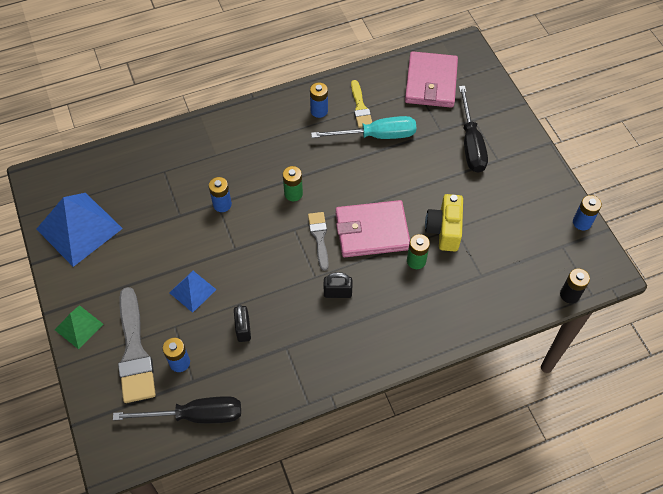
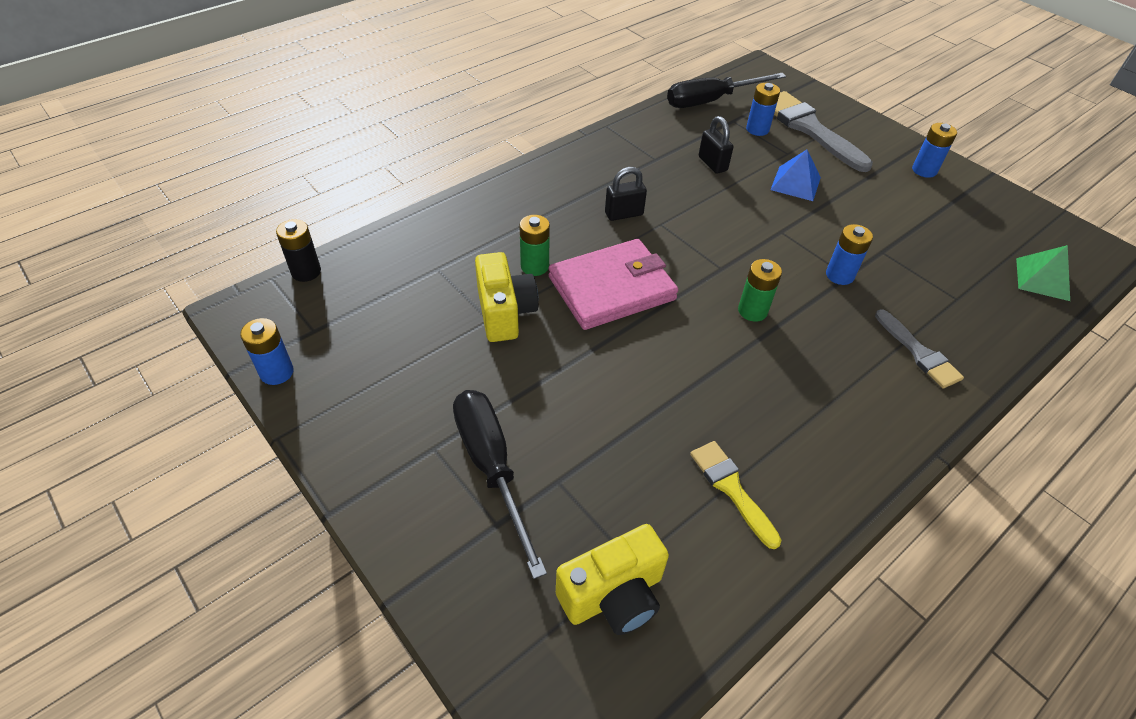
camera: 160 degrees right, 10 degrees down
blue pyramid [36,193,123,267] -> none
green pyramid [55,305,103,349] -> green pyramid moved to [1016,245,1070,301]
grey brush [308,212,329,271] -> grey brush moved to [875,309,964,388]
blue battery [310,82,328,118] -> blue battery moved to [912,123,957,178]
turquoise screwdriver [311,116,416,139] -> none
pink wallet [405,51,458,108] -> yellow camera [556,524,669,635]

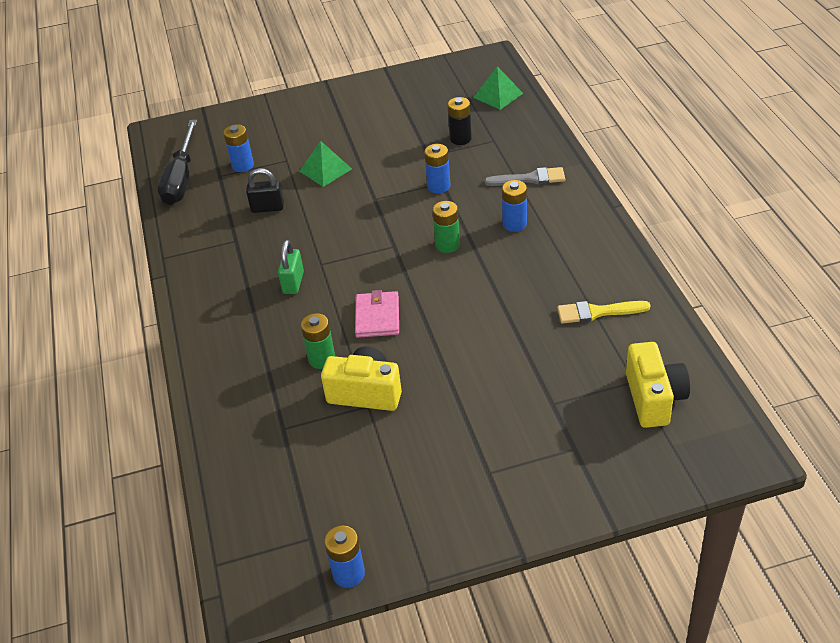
camera: 60 degrees left, 5 degrees down
black battery [276,219,321,282] -> black battery moved to [447,97,472,145]
black screwdriver [453,390,547,579] -> none
pink wallet [548,239,678,330] -> pink wallet [355,290,399,338], size x0.58
black padlock [605,167,647,221] -> green padlock [278,240,304,294]
blue pyramid [770,150,821,201] -> green pyramid [299,141,352,187]
grey brush [774,91,873,172] -> none
blue battery [912,123,957,178] -> blue battery moved to [502,180,527,232]

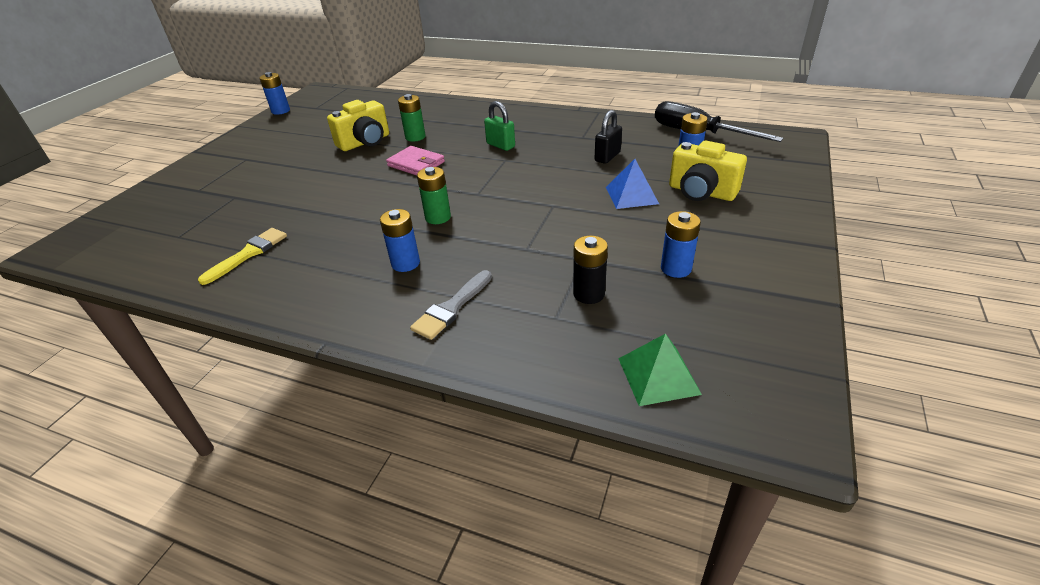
camera: 125 degrees right, 5 degrees down
green pyramid [299,141,352,187] -> blue pyramid [606,159,659,209]
blue battery [424,144,450,194] -> blue battery moved to [661,211,701,278]
yellow camera [626,342,690,428] -> yellow camera moved to [669,141,747,201]

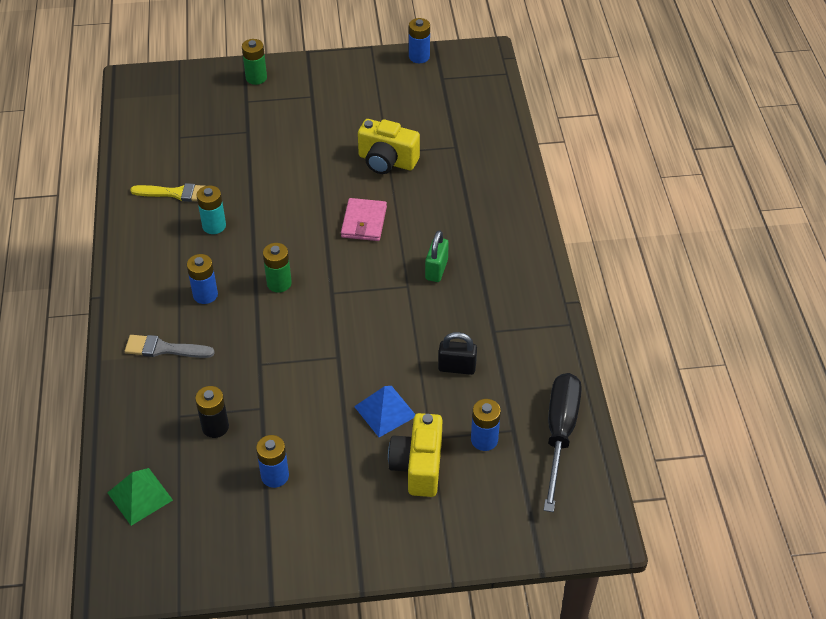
camera: 60 degrees right, 10 degrees up
green battery [398,94,426,142] -> green battery moved to [242,39,267,85]
none -> turquoise battery [196,186,226,234]

